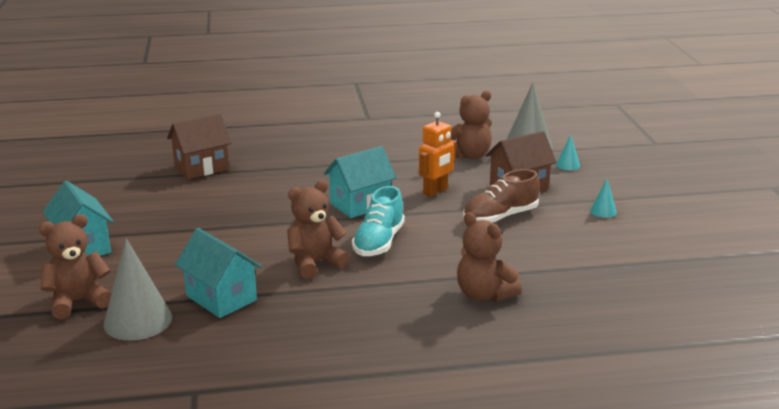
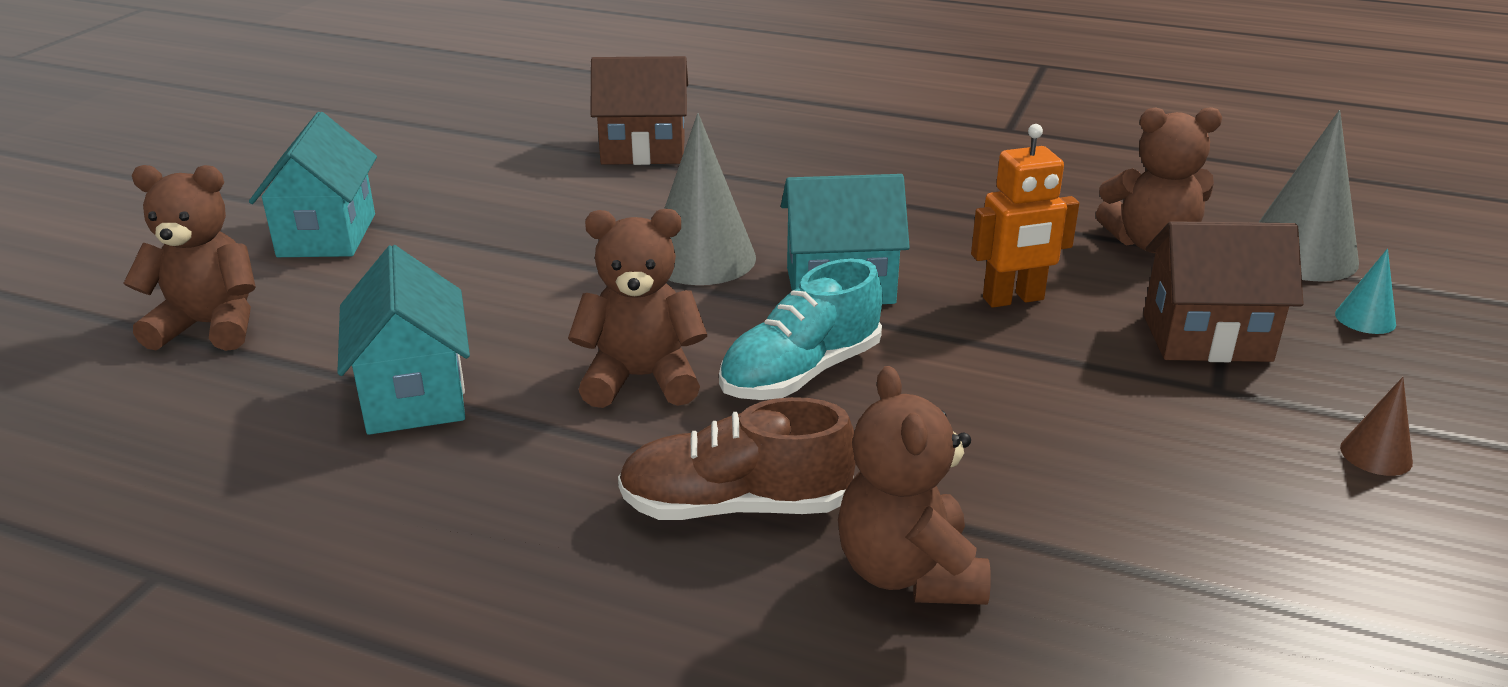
camera: 30 degrees right, 5 degrees up
grey cone [103,238,172,341] -> grey cone moved to [664,113,756,285]
brown shoe [463,169,540,223] -> brown shoe moved to [618,397,856,520]
turquoise cone [590,179,617,218] -> brown cone [1340,377,1413,476]

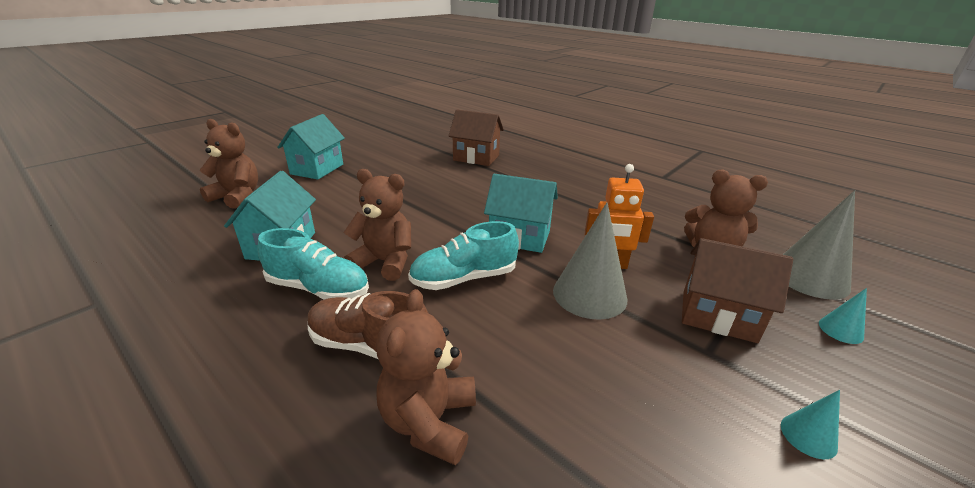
camera: 20 degrees right, 0 degrees up
grey cone [664,113,756,285] -> grey cone moved to [553,202,627,320]
brown cone [1340,377,1413,476] -> turquoise cone [781,390,840,459]
none -> turquoise shoe [258,228,369,300]

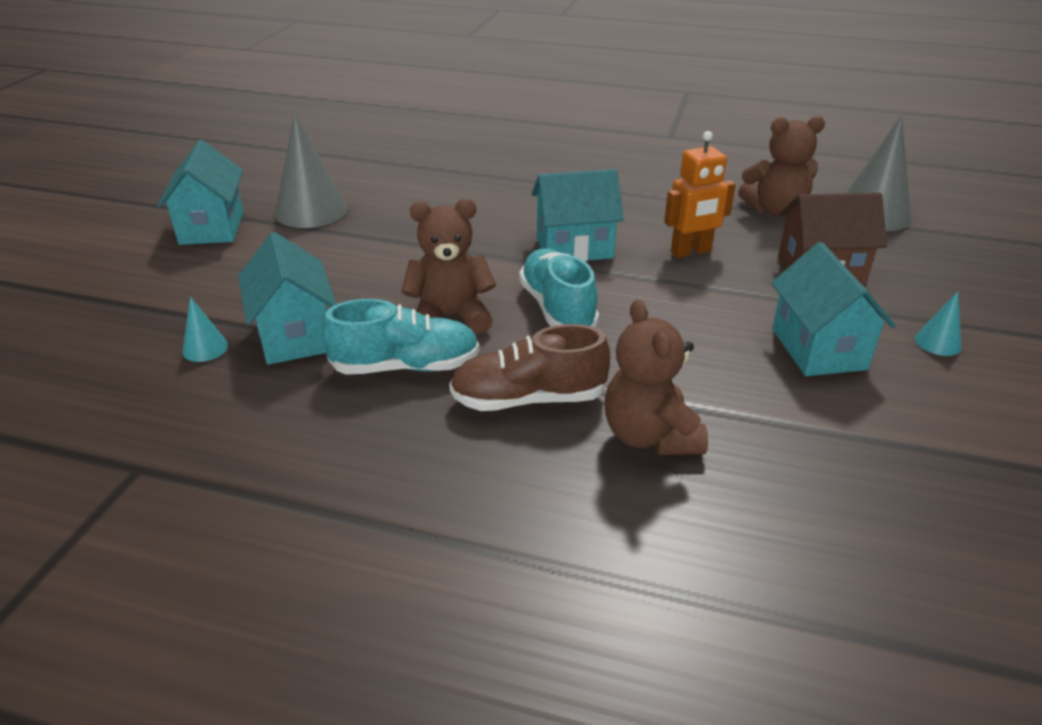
camera: 25 degrees left, 5 degrees up
brown teddy bear [199,119,258,209] -> none
turquoise shoe [408,221,519,290] -> turquoise shoe turned 120 degrees clockwise [519,248,599,327]
brown house [448,110,504,166] -> none
grey cone [553,202,627,320] -> grey cone moved to [275,113,347,228]
turquoise cone [819,288,867,344] -> turquoise cone moved to [183,297,228,362]
none -> turquoise house [771,242,896,376]

